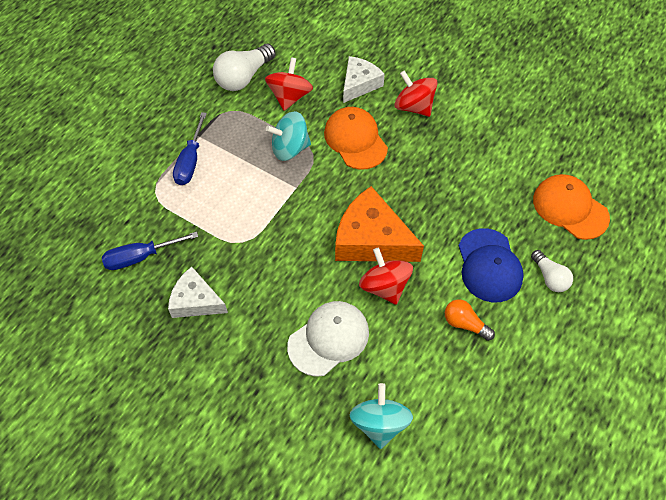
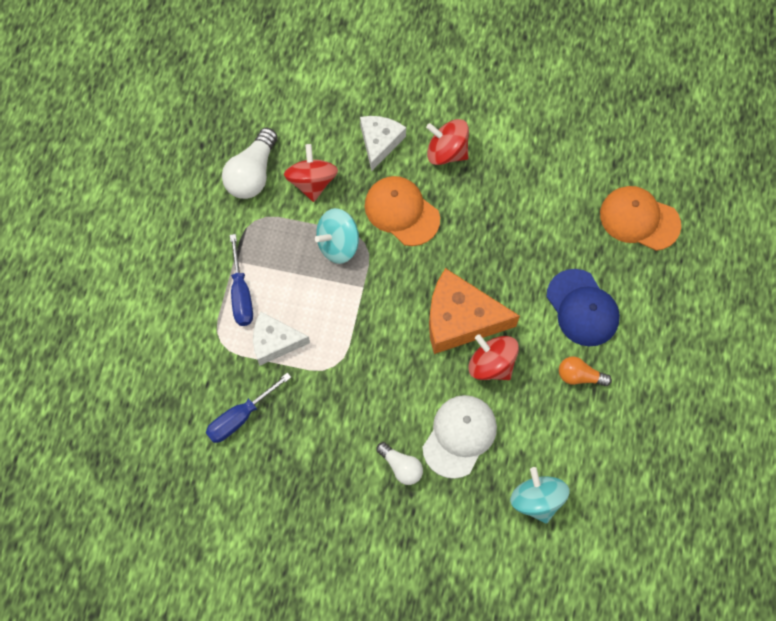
camera: 20 degrees left, 10 degrees up
white cheese [168,267,228,318] -> white cheese moved to [253,312,310,366]
white light bulb [531,250,573,292] -> white light bulb moved to [376,442,423,485]

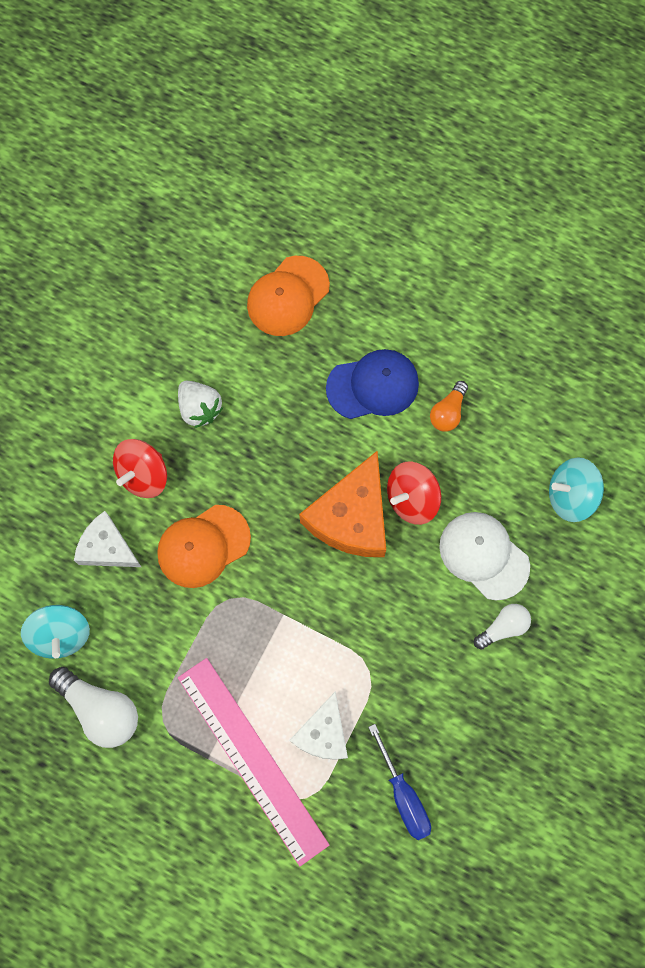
camera: 75 degrees left, 5 degrees up
blue screwdriver [230,234,253,326] -> pink ruler [178,658,329,866]
red spinning top [284,144,338,202] -> none
turquoise spinning top [315,208,359,264] -> turquoise spinning top moved to [21,605,90,659]
none -> white strawberry [178,381,223,428]

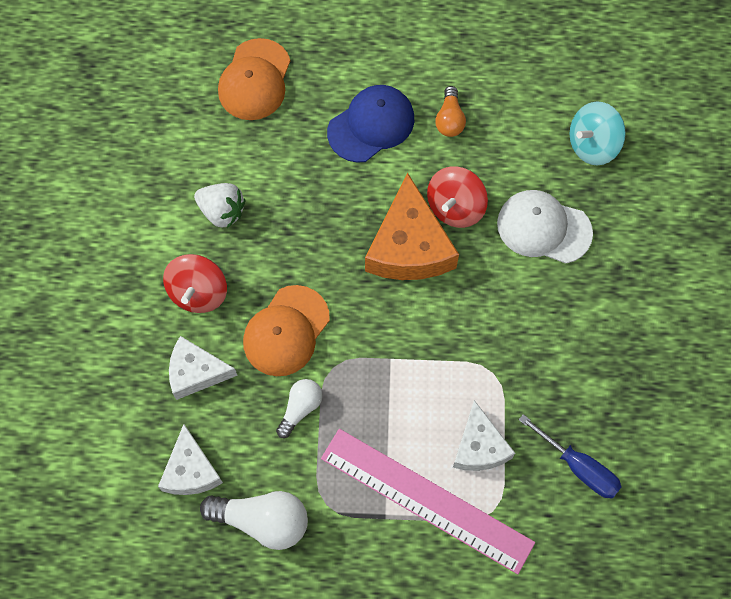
camera: 25 degrees left, 5 degrees down
turquoise spinning top [21,605,90,659] -> white cheese [158,424,223,495]
white light bulb [474,604,531,650] -> white light bulb moved to [276,379,322,438]

